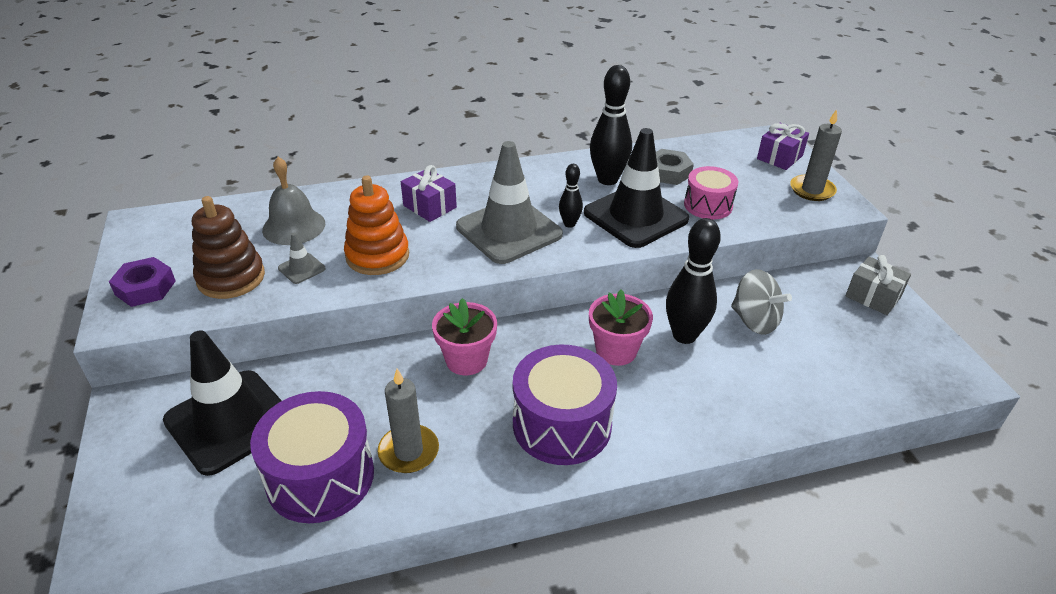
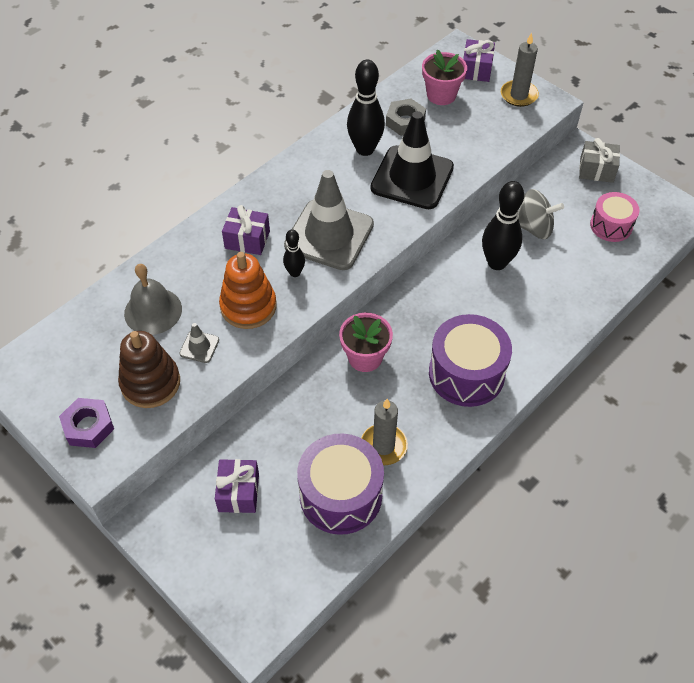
camera: 30 degrees left, 15 degrees up
black traffic cone [163,330,282,476] -> purple gift [215,459,259,513]
black bowling pin [559,164,583,228] -> black bowling pin moved to [283,229,305,277]
pink flower pot [589,290,653,366] -> pink flower pot moved to [422,50,467,105]
pink drum [684,166,738,219] -> pink drum moved to [590,192,640,242]

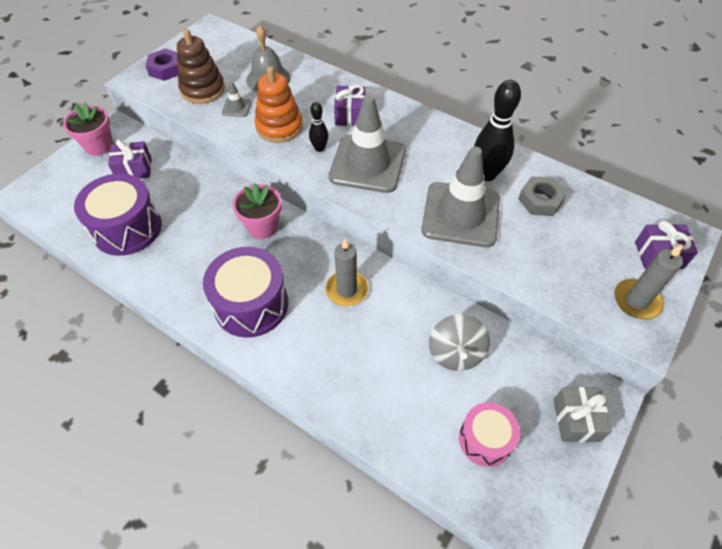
camera: 80 degrees right, 0 degrees up
grey candle [361,399,408,465] -> grey candle moved to [325,239,368,306]
black traffic cone [370,111,454,209] -> grey traffic cone [421,147,500,247]
pink flower pot [422,50,467,105] -> pink flower pot moved to [63,102,113,156]
black bowling pin [482,181,524,270] -> none

